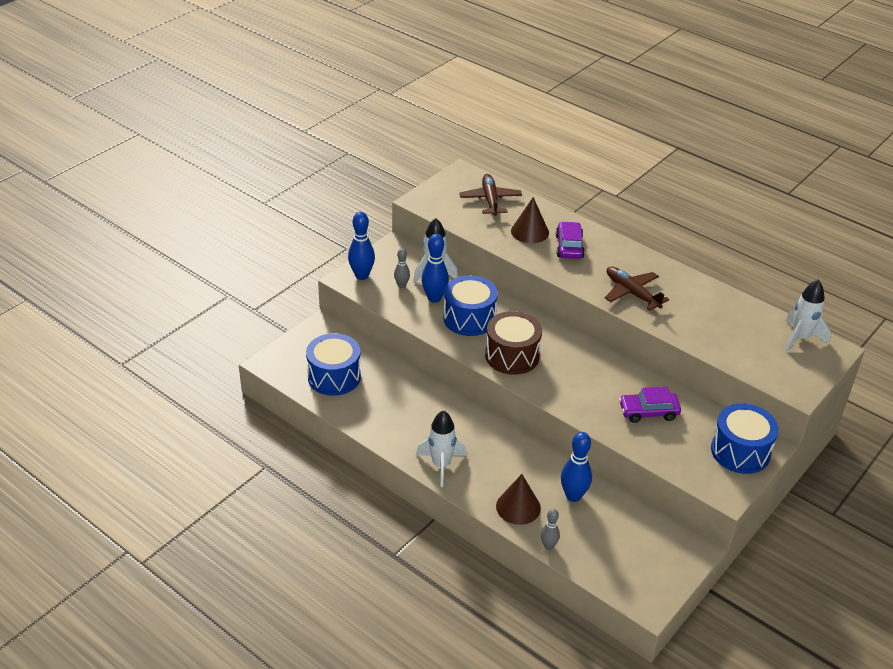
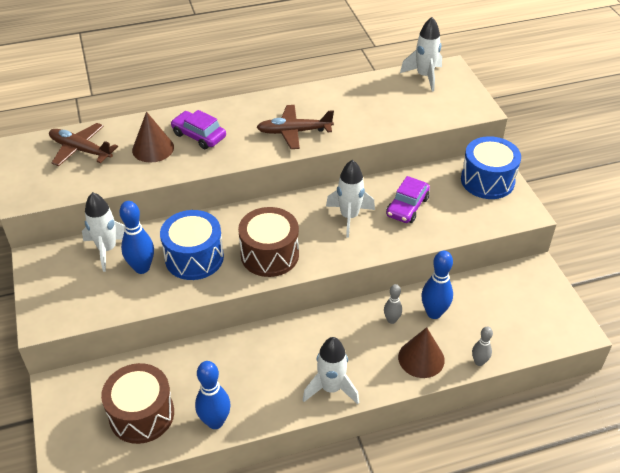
camera: 55 degrees left, 5 degrees up
blue drum [306,333,361,396] -> brown drum [101,363,174,444]
blue bowling pin [348,212,375,280] -> blue bowling pin moved to [195,361,231,429]
grey bowling pin [394,248,410,288] -> grey bowling pin moved to [384,284,402,324]
none -> white rocket [326,160,375,238]

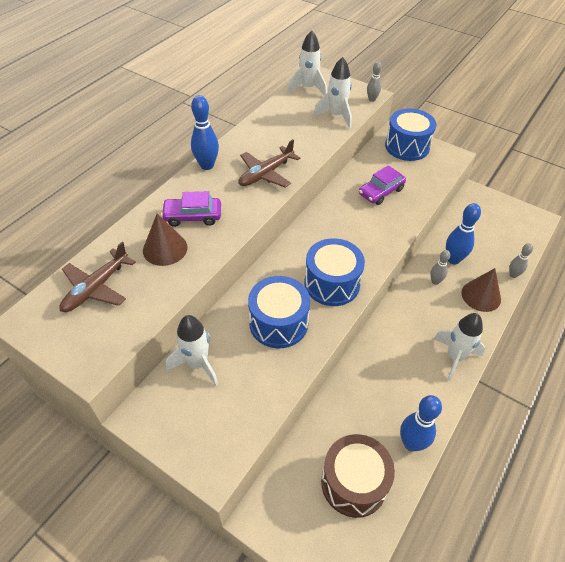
camera: 40 degrees left, 5 degrees up
brown plane [49,123,118,166] -> brown plane turned 45 degrees counterclockwise [59,242,136,312]
blue bowling pin [119,201,154,274] -> blue bowling pin moved to [191,95,219,170]
brown drum [238,207,299,277] -> blue drum [304,238,365,306]
white rocket [326,160,375,238] -> white rocket moved to [313,57,352,128]
purple car [386,176,430,223] -> purple car turned 60 degrees clockwise [359,165,406,205]
none -> grey bowling pin [367,61,382,102]

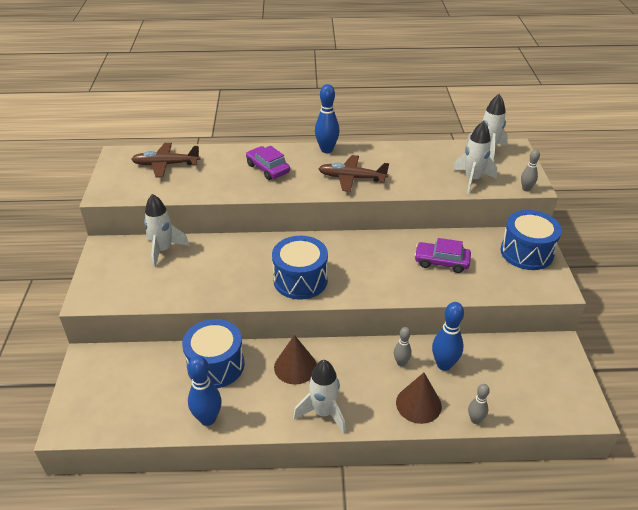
camera: 55 degrees right, 10 degrees down
brown cone [143,214,188,266] -> brown cone moved to [274,335,317,385]
blue drum [248,276,310,348] -> blue drum moved to [182,319,244,388]
brown drum [321,434,395,518] -> none

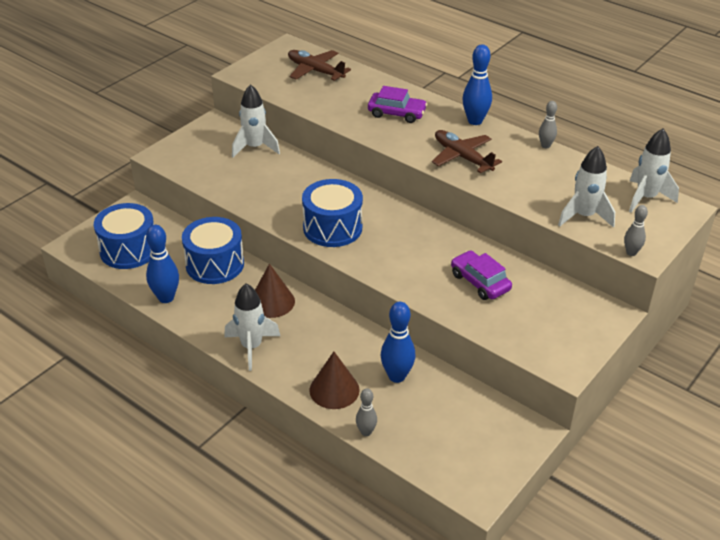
camera: 40 degrees right, 0 degrees up
purple car [246,146,290,180] -> purple car turned 105 degrees clockwise [368,86,427,123]
grey bowling pin [394,327,412,366] -> grey bowling pin moved to [539,101,557,148]
blue drum [501,210,562,270] -> blue drum moved to [94,203,154,269]

